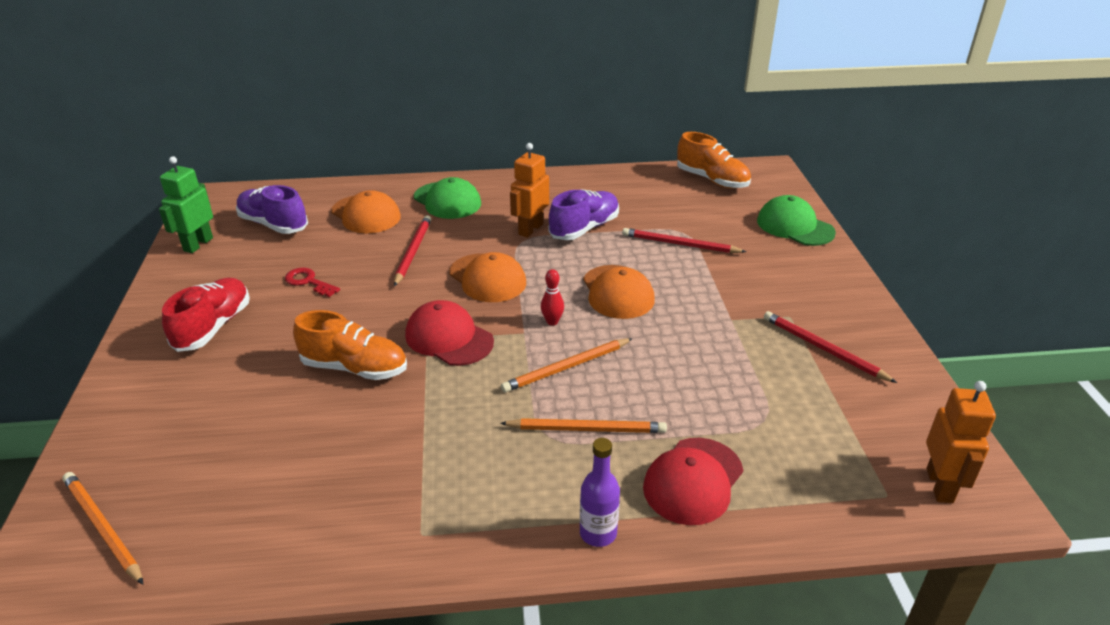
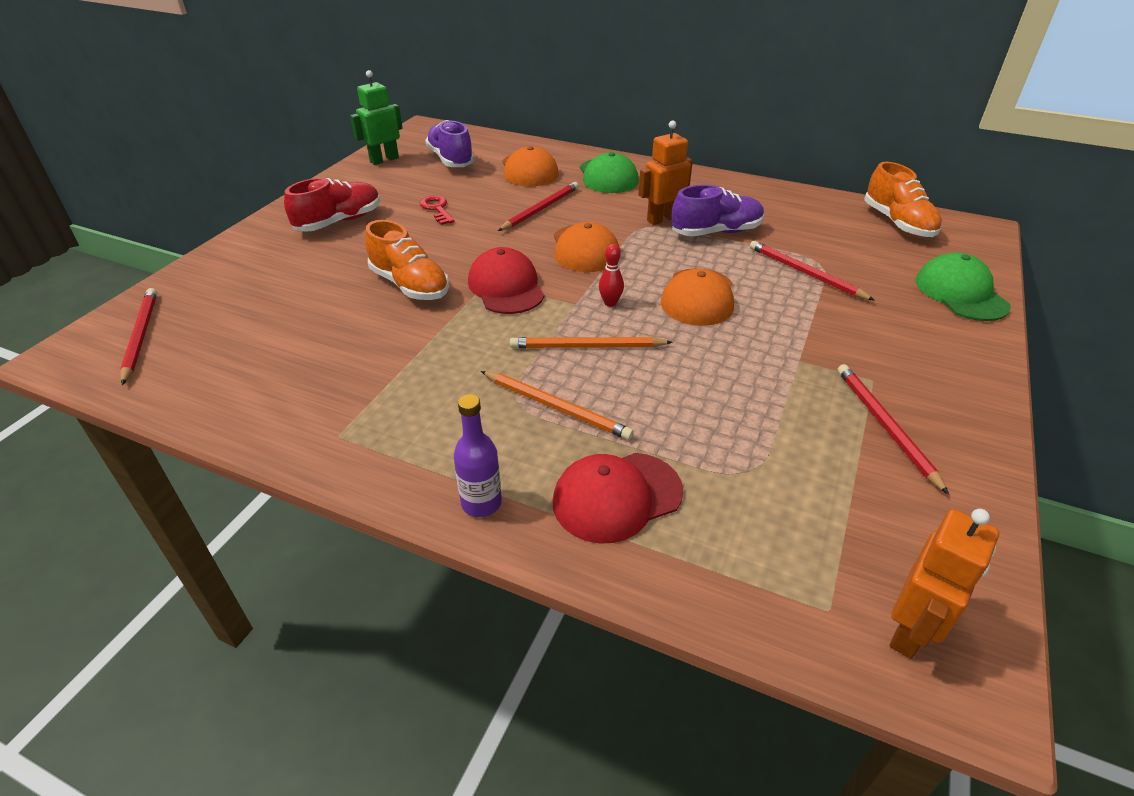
camera: 30 degrees right, 5 degrees up
orange pencil [62,472,143,584] -> red pencil [120,288,157,385]

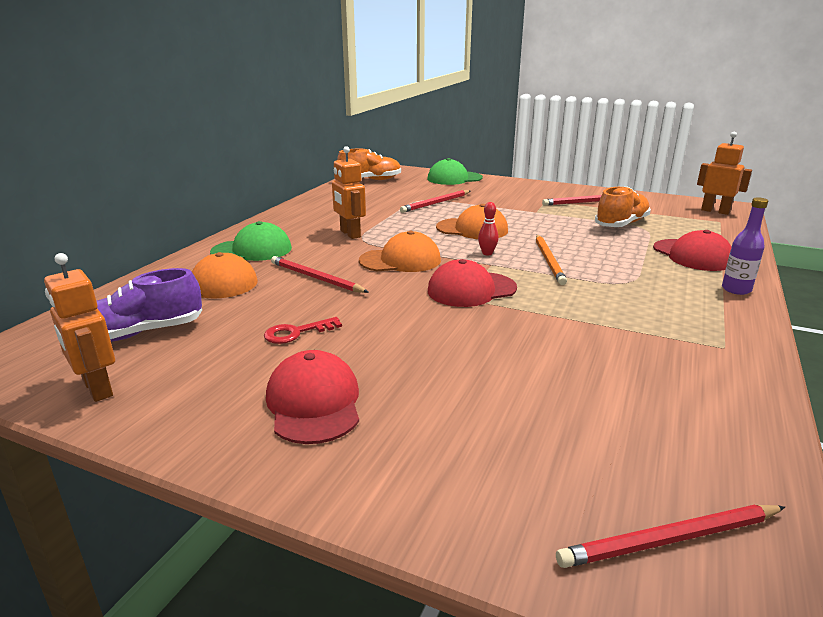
camera: 90 degrees left, 15 degrees down
red shoe [284,178,380,232] -> red cap [266,350,359,444]
green robot [350,70,403,165] -> orange robot [44,253,115,402]
orange shoe [365,220,449,300] -> orange shoe moved to [595,186,651,227]
orange pencil [481,371,634,440] -> none
purple shoe [671,185,764,237] -> none

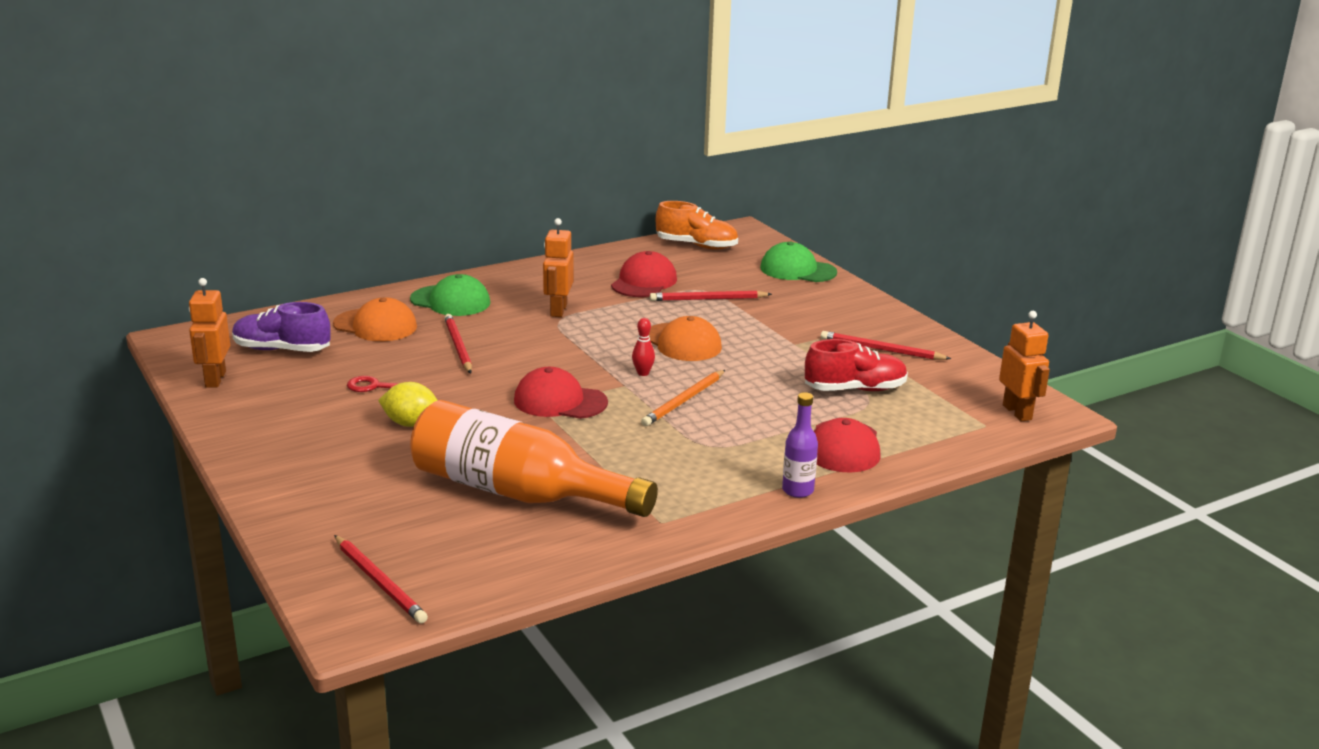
camera: 35 degrees right, 0 degrees up
red cap [266,350,359,444] -> red cap moved to [611,251,677,297]
orange cap [359,231,441,272] -> none
red pencil [556,505,785,568] -> red pencil turned 150 degrees counterclockwise [334,535,428,623]
orange shoe [595,186,651,227] -> red shoe [805,339,908,391]
none -> yellow lemon [378,382,438,427]
none -> orange bottle [410,400,658,517]

